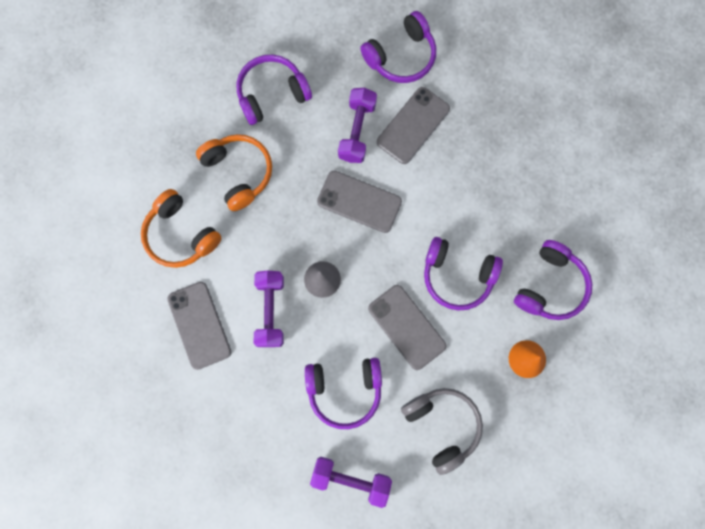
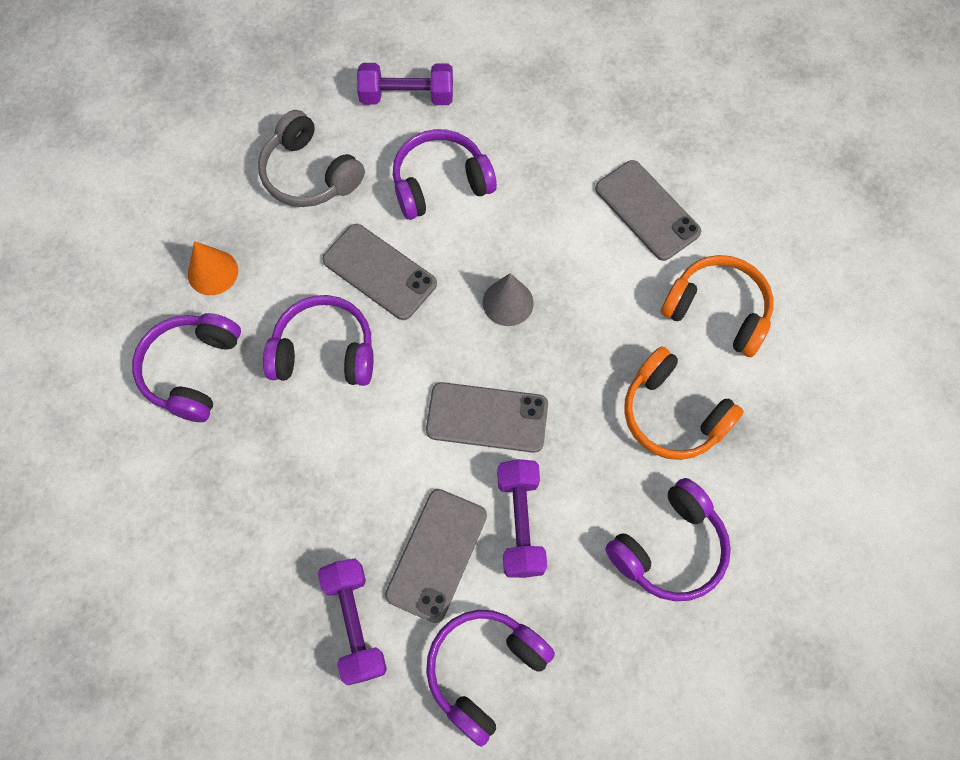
camera: 165 degrees right, 10 degrees down
purple dumbbell [254,270,284,347] -> purple dumbbell moved to [318,558,387,685]

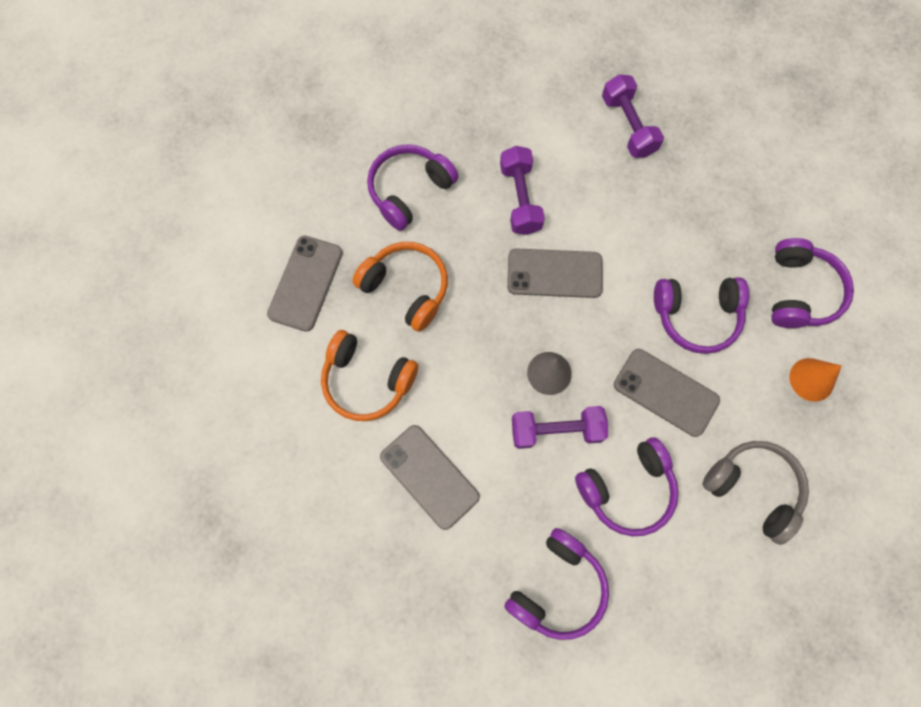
camera: 175 degrees right, 5 degrees up
purple dumbbell [357,63,453,105] -> purple dumbbell moved to [512,406,608,449]
grey phone [385,489,487,623] -> grey phone moved to [267,236,343,332]
purple headphones [426,610,555,747] -> purple headphones moved to [504,528,609,640]

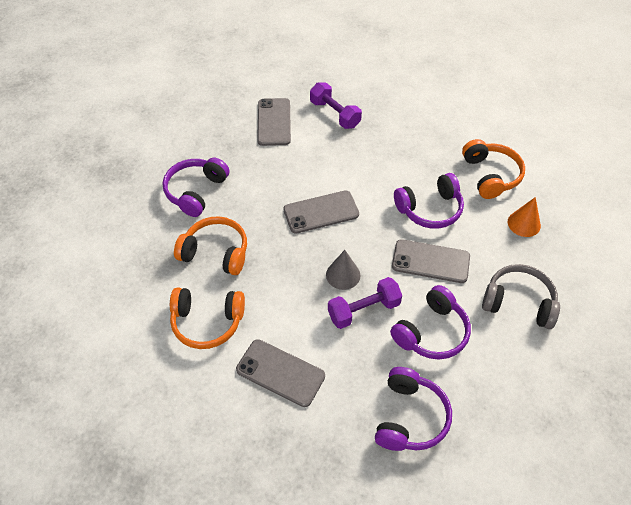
camera: 20 degrees left, 20 degrees down
grey phone [267,236,343,332] -> grey phone moved to [257,98,291,146]
purple dumbbell [500,146,545,235] -> none
purple headphones [771,238,854,328] -> orange headphones [462,139,525,199]

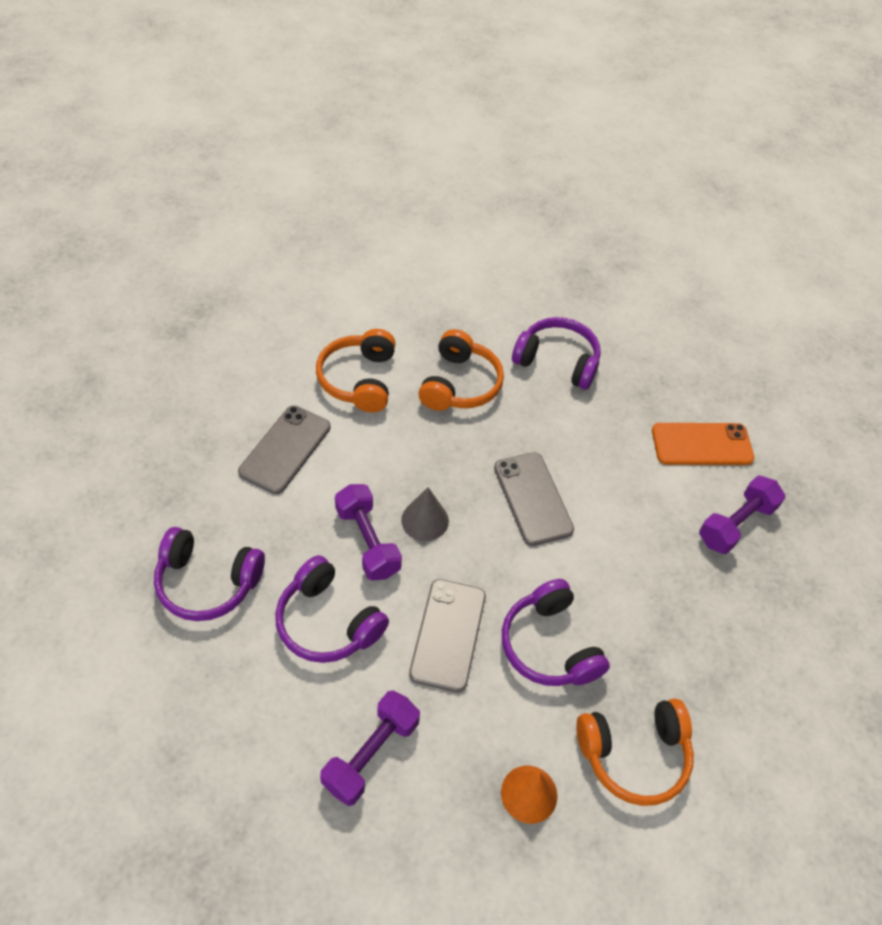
camera: 85 degrees right, 0 degrees up
grey phone [257,98,291,146] -> orange phone [652,423,754,465]
grey headphones [482,264,560,329] -> purple dumbbell [320,690,420,806]

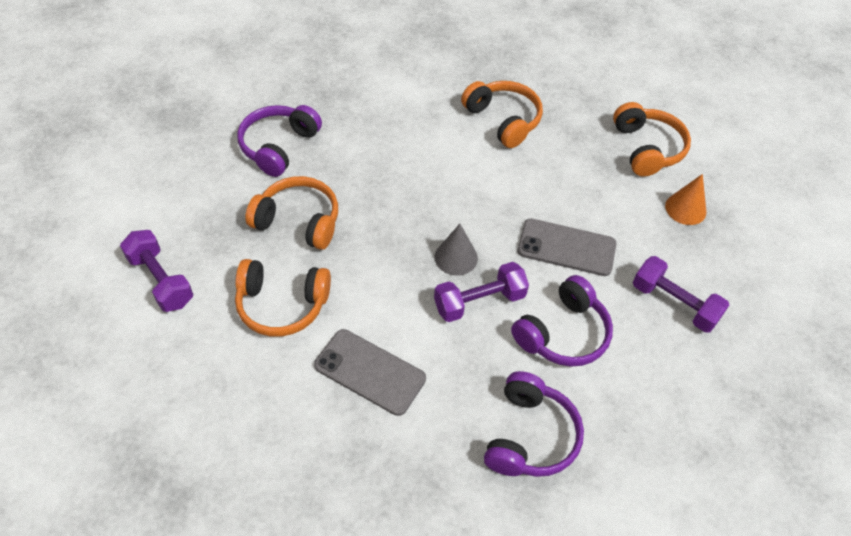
camera: 85 degrees left, 0 degrees up
grey phone [494,452,574,546] -> none
purple headphones [502,579,610,686] -> none
orange phone [652,423,754,465] -> none
purple dumbbell [699,475,786,554] -> purple dumbbell moved to [120,230,193,312]
none -> orange headphones [461,81,543,148]

